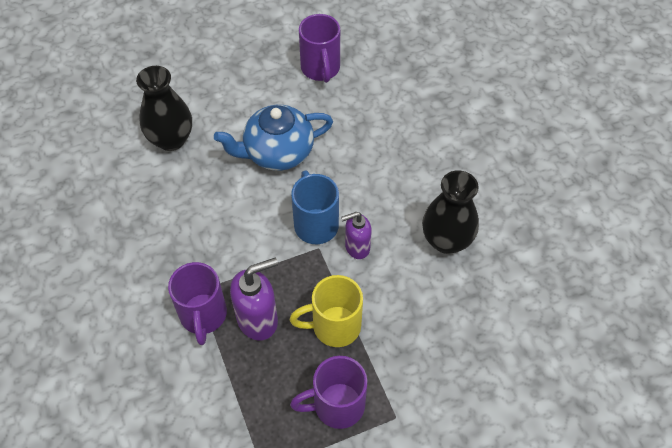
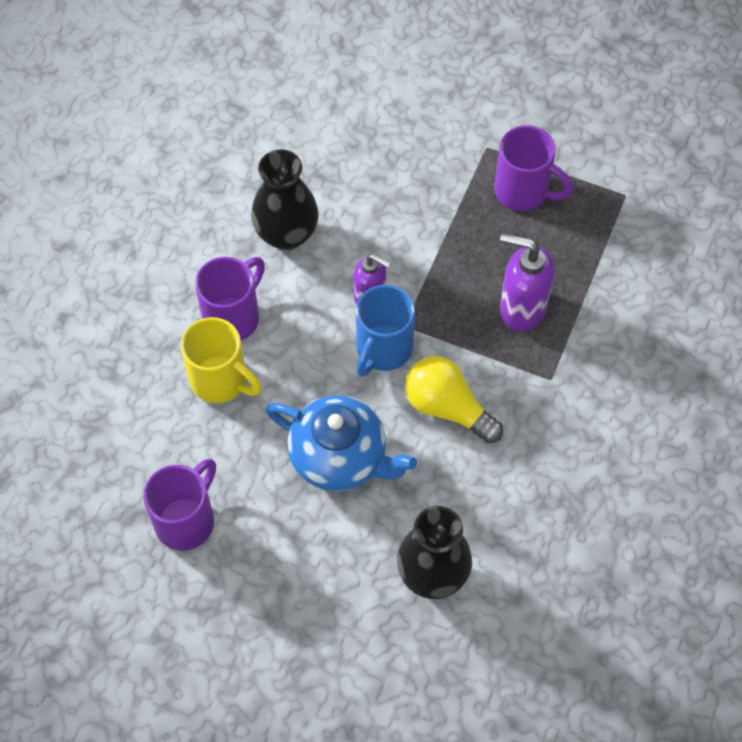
camera: 135 degrees left, 5 degrees up
purple mug [168,262,227,345] -> purple mug moved to [195,257,265,341]
yellow mug [290,275,363,347] -> yellow mug moved to [181,317,261,403]
none -> yellow light bulb [405,356,503,443]

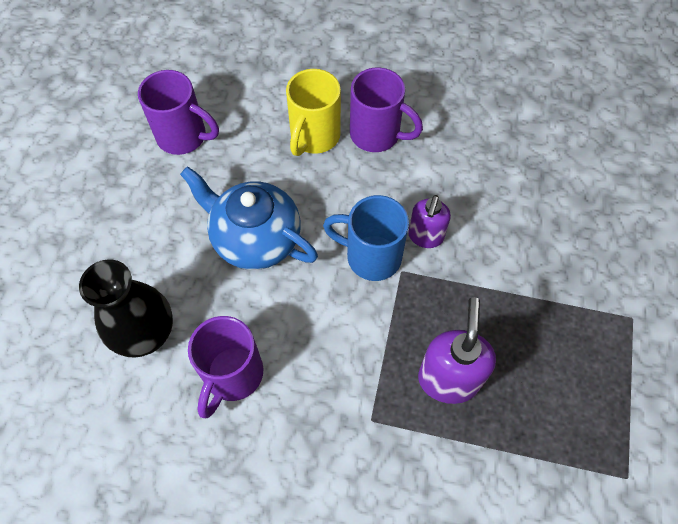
camera: 80 degrees right, 0 degrees up
black vase [251,149,319,250] -> none
blue teapot [265,395,417,491] -> blue teapot turned 105 degrees clockwise [180,166,318,270]
yellow light bulb [405,356,503,443] -> none
purple mug [494,125,573,211] -> purple mug moved to [188,316,264,418]

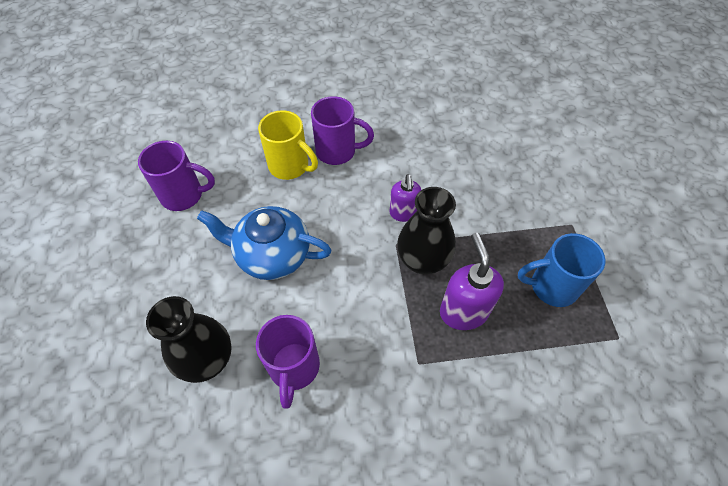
camera: 20 degrees left, 5 degrees down
yellow mug [286,69,341,156] -> yellow mug turned 60 degrees counterclockwise [258,110,318,180]
blue mug [323,195,409,281] -> blue mug moved to [518,233,605,307]
none -> black vase [397,187,456,275]

